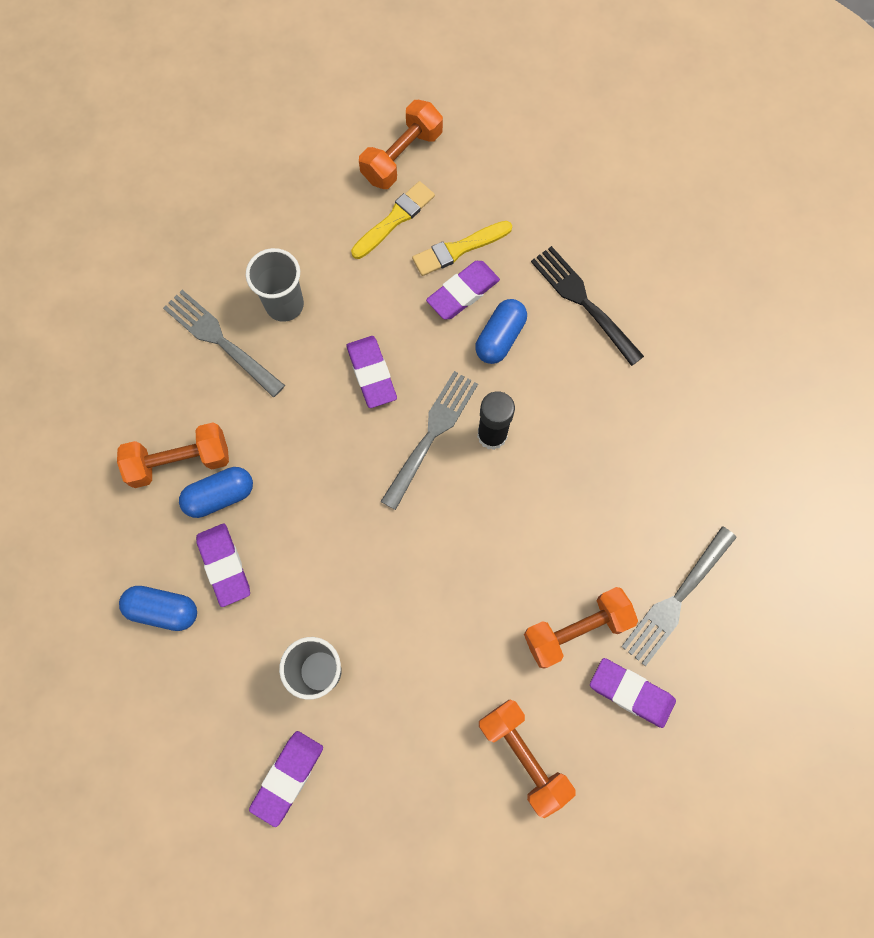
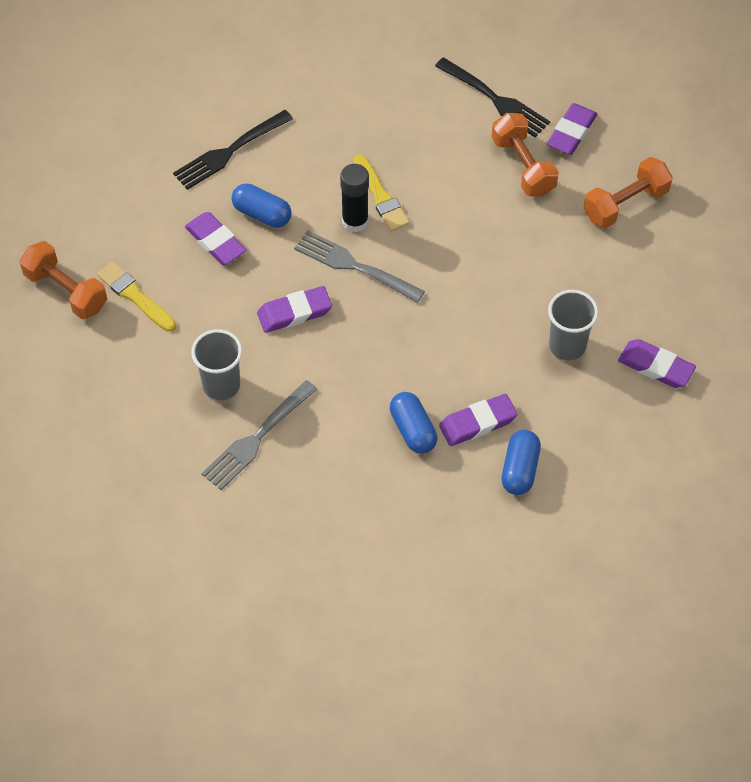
camera: 90 degrees left, 15 degrees down
orange dumbbell [117,423,229,488] -> none
yellow brush [412,221,512,276] -> yellow brush moved to [353,154,409,231]
grey fork [621,526,737,666] -> black fork [435,57,550,138]

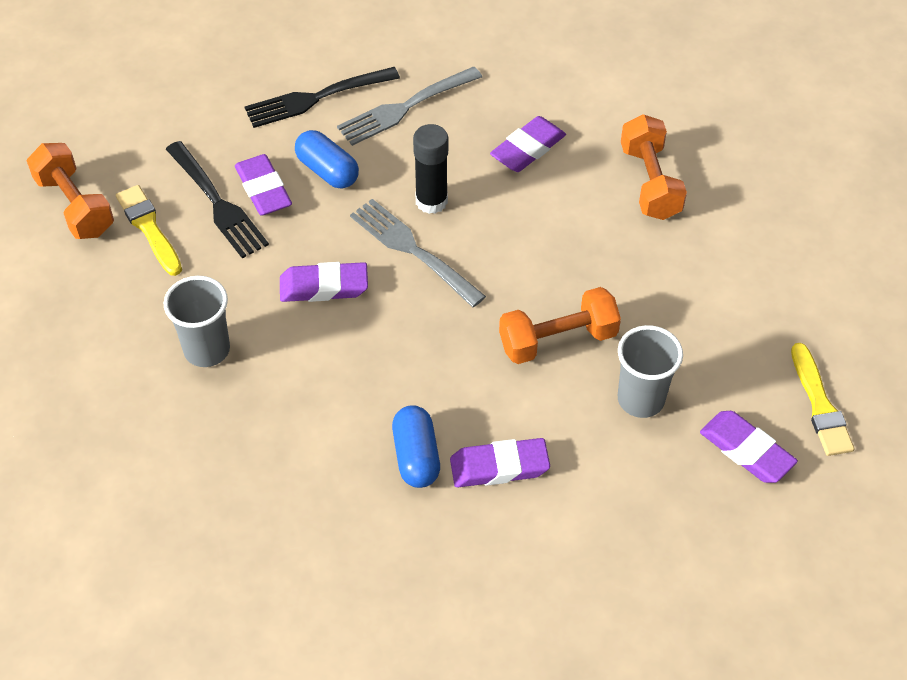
camera: 15 degrees right, 5 degrees down
grey fork [202,380,318,490] -> grey fork moved to [337,67,482,146]
yellow brush [353,154,409,231] -> yellow brush moved to [791,343,854,456]
black fork [435,57,550,138] -> black fork moved to [166,141,269,258]
blue capsule [502,430,541,495] -> none
purple eraser [547,103,597,155] -> purple eraser moved to [490,116,566,172]
orange dumbbell [583,157,673,228] -> orange dumbbell moved to [499,287,621,364]

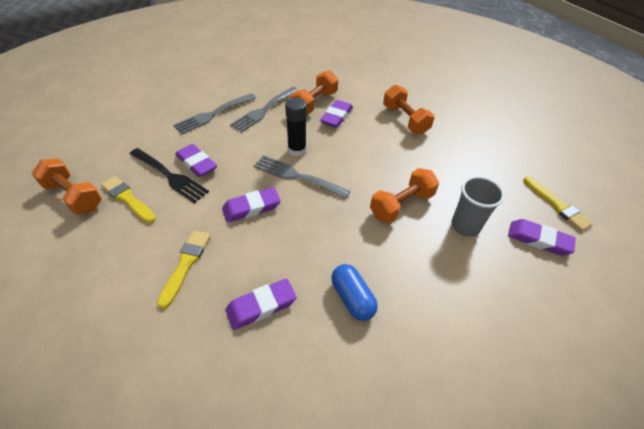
camera: 20 degrees left, 5 degrees down
grey cup [164,276,230,367] -> yellow brush [157,230,211,310]
black fork [245,67,400,128] -> grey fork [173,93,256,134]
blue capsule [295,130,359,189] -> none
purple eraser [450,438,550,487] -> purple eraser moved to [225,278,297,330]
none -> orange dumbbell [291,70,338,114]

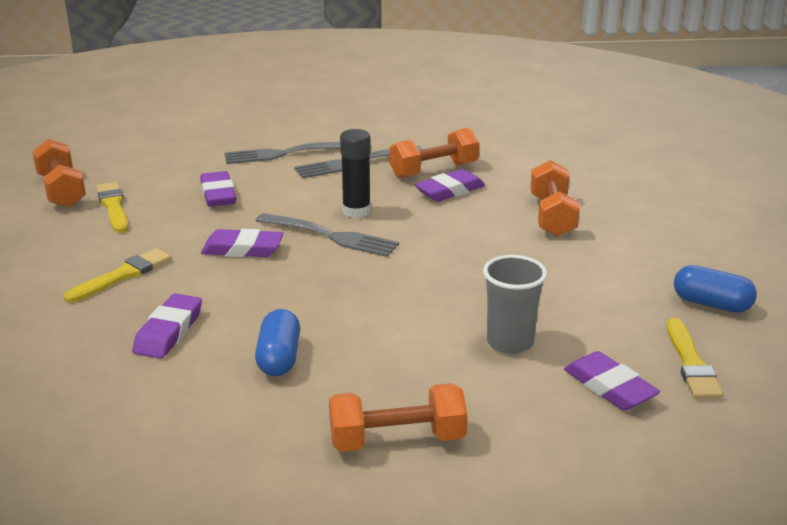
camera: 30 degrees right, 20 degrees down
black fork [130,148,209,203] -> none
purple eraser [225,278,297,330] -> purple eraser turned 75 degrees counterclockwise [132,293,202,359]
grey fork [254,155,350,199] -> grey fork turned 150 degrees clockwise [256,213,399,257]
orange dumbbell [370,168,439,223] -> orange dumbbell moved to [329,383,467,452]
none -> blue capsule [674,265,757,313]

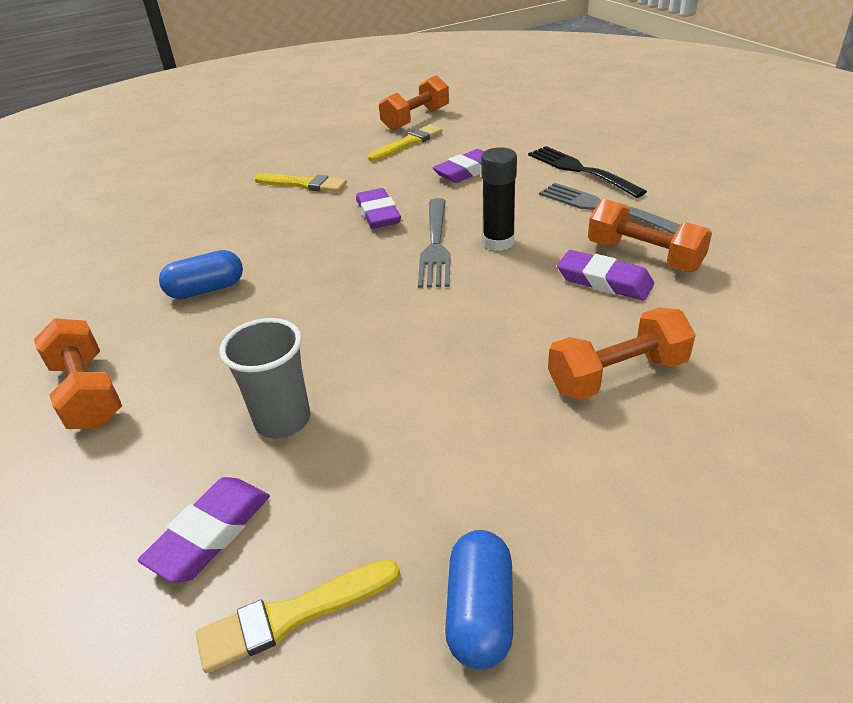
camera: 70 degrees right, 10 degrees up
purple eraser [132,293,202,359] -> none
grey fork [224,142,340,164] -> black fork [528,146,647,198]

